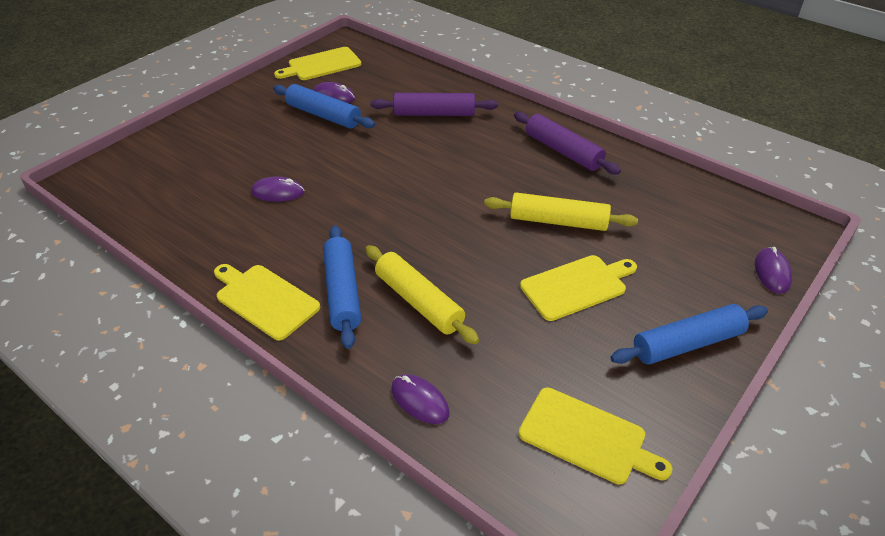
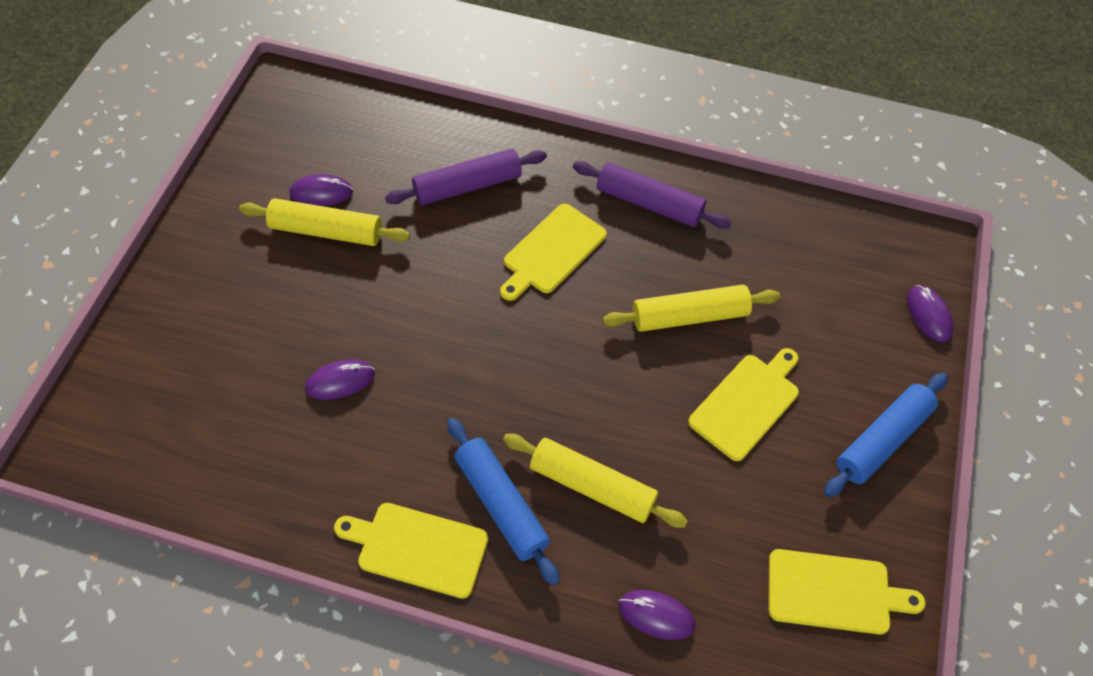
camera: 25 degrees left, 15 degrees up
blue rolling pin [273,84,375,129] -> yellow rolling pin [239,198,410,246]
yellow cutting board [274,47,361,80] -> yellow cutting board moved to [500,204,607,301]

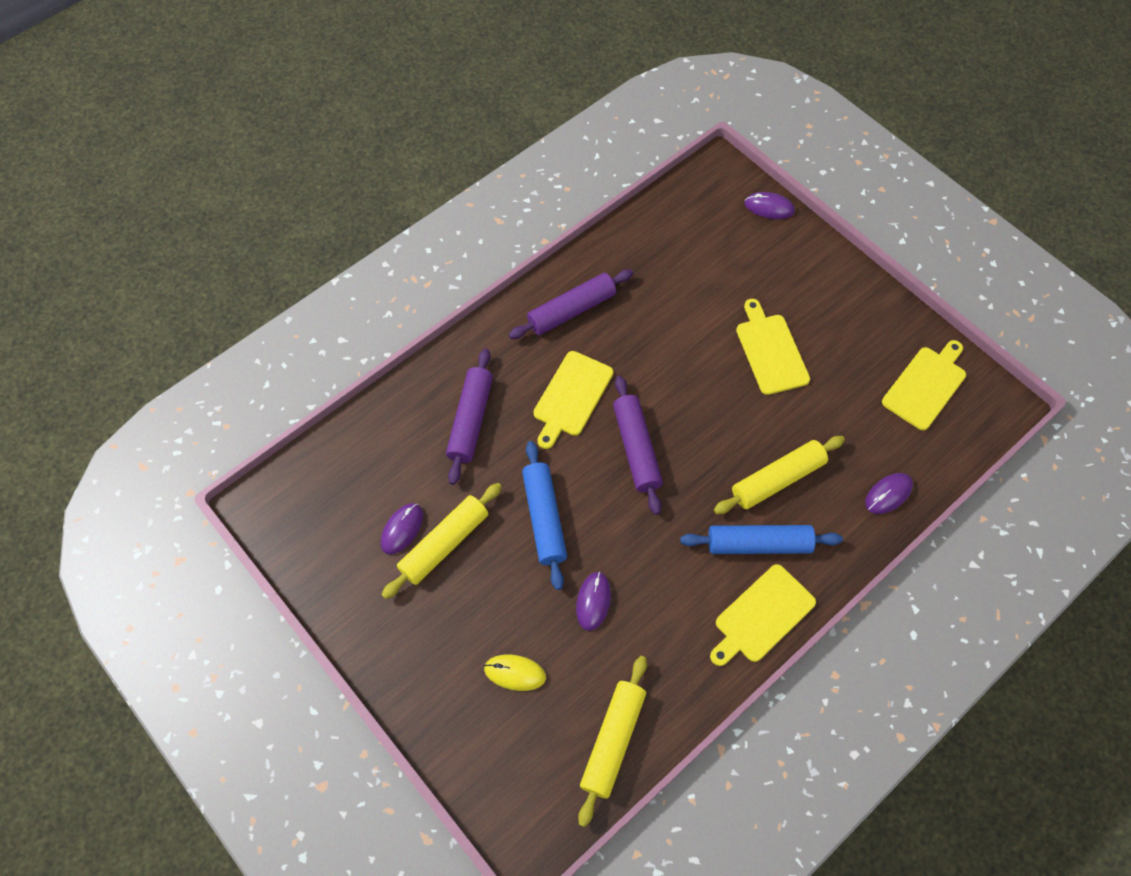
camera: 55 degrees left, 5 degrees up
yellow cutting board [500,204,607,301] -> yellow cutting board turned 45 degrees clockwise [533,351,613,449]
yellow rolling pin [603,285,780,332] -> yellow rolling pin moved to [578,656,647,827]
blue rolling pin [824,373,948,497] -> blue rolling pin moved to [522,441,567,590]
none -> yellow mouse [484,654,546,691]
none -> purple rolling pin [613,376,663,515]

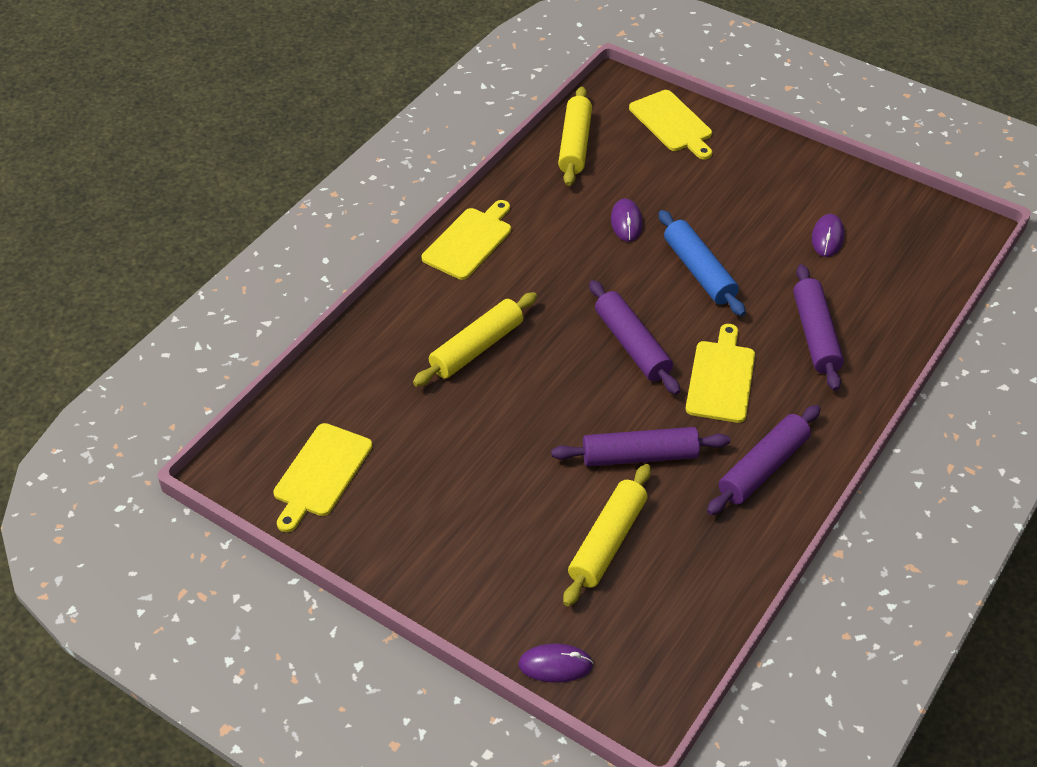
camera: 165 degrees right, 15 degrees down
yellow rolling pin [382,483,502,599] -> yellow rolling pin moved to [563,464,651,606]
yellow mouse [484,654,546,691] -> none
blue rolling pin [680,525,843,554] -> none
yellow cutting board [736,299,810,395] -> yellow cutting board moved to [629,90,712,159]
purple mouse [865,473,913,514] -> none
none -> purple rolling pin [551,427,730,466]

